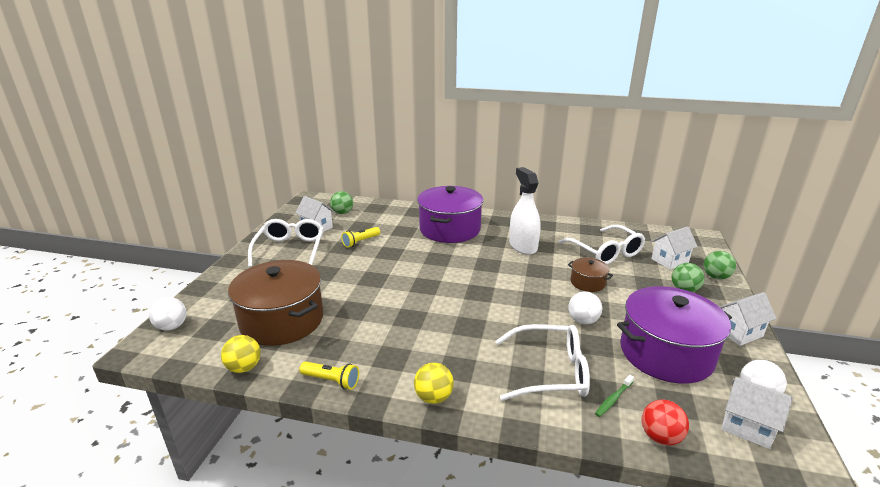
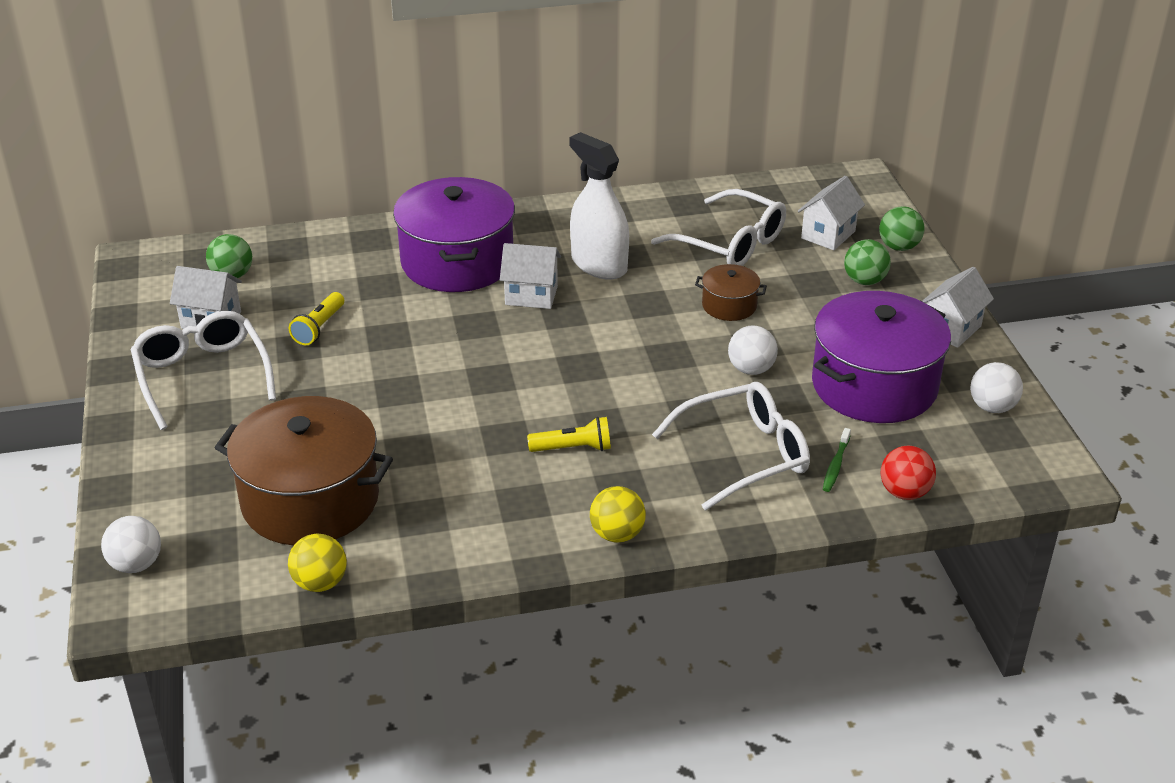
camera: 25 degrees left, 10 degrees up
yellow flashlight [299,361,359,390] -> yellow flashlight moved to [527,417,611,452]
white house [722,377,793,449] -> white house moved to [500,243,561,309]

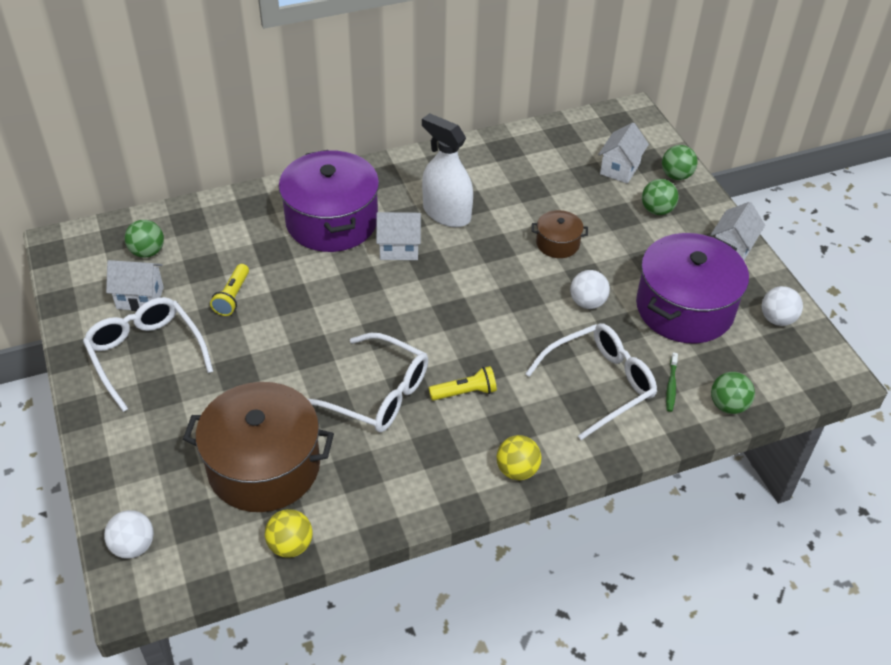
camera: 10 degrees left, 10 degrees up
white glasses [651,189,786,266] -> white glasses moved to [308,333,428,433]
red ball [881,446,936,500] -> green ball [711,372,755,414]

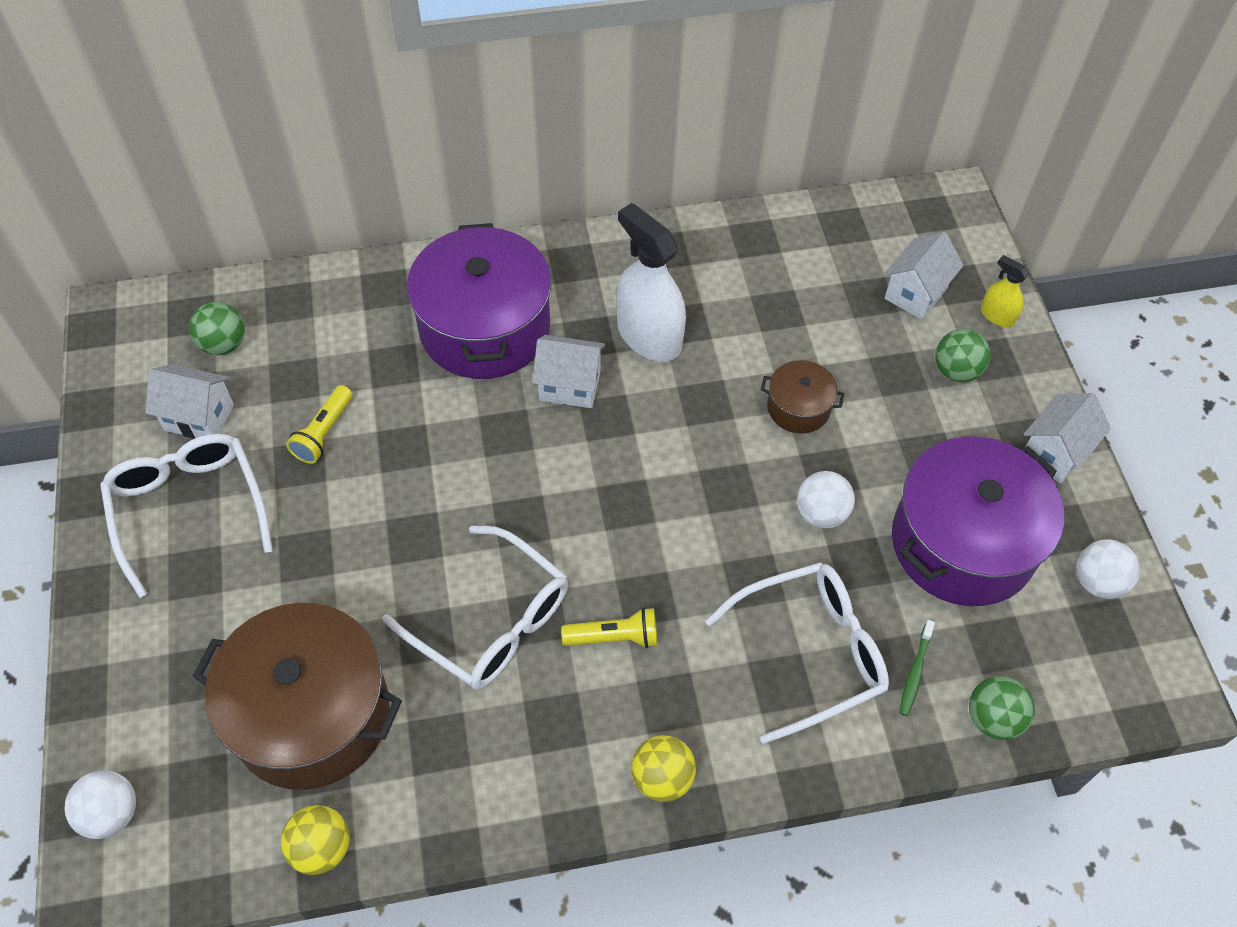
camera: 10 degrees right, 10 degrees up
green ball [662,145,697,180] -> yellow spray bottle [981,255,1030,327]

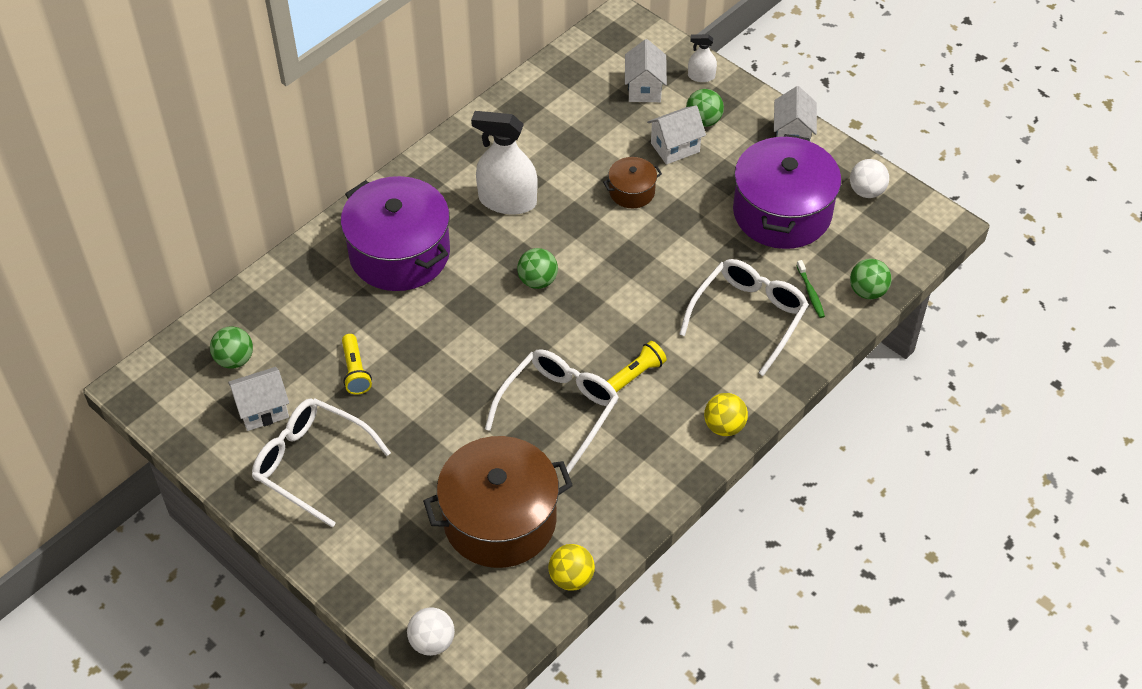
camera: 35 degrees left, 5 degrees down
white glasses [382,526,568,689] -> white glasses turned 60 degrees counterclockwise [485,349,619,474]
white house [532,335,605,408] -> white house moved to [647,105,706,165]
white ball [797,471,855,529] -> none
yellow spray bottle [981,255,1030,327] -> white spray bottle [688,34,717,82]
none -> green ball [517,248,558,289]

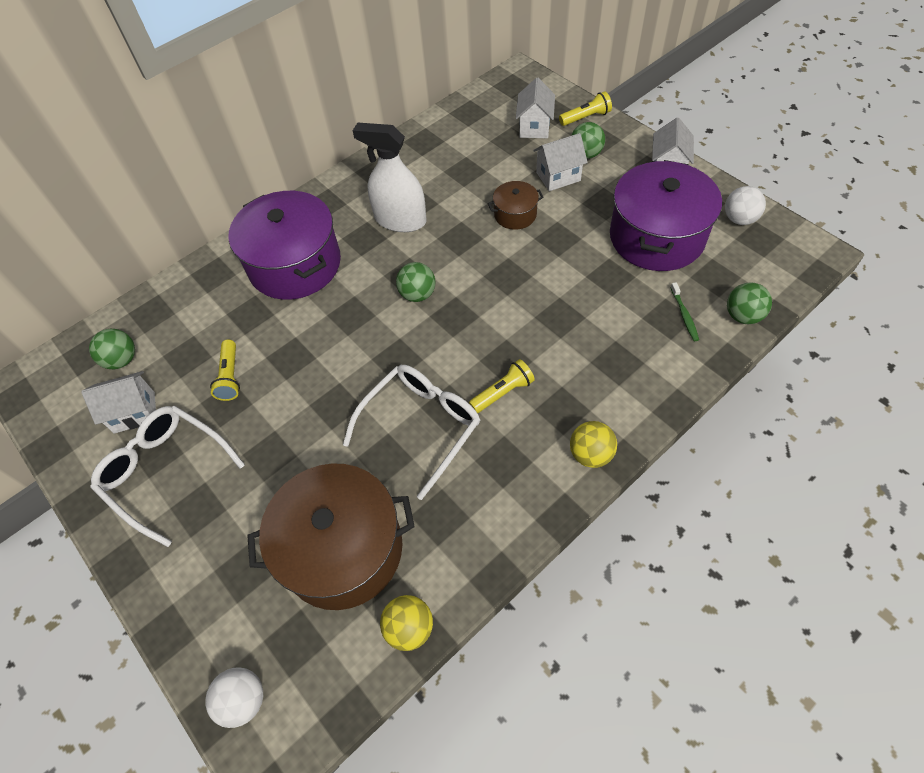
camera: 10 degrees right, 5 degrees up
white glasses [679,259,809,376] -> none
white spray bottle [688,34,717,82] -> yellow flashlight [559,91,612,126]

